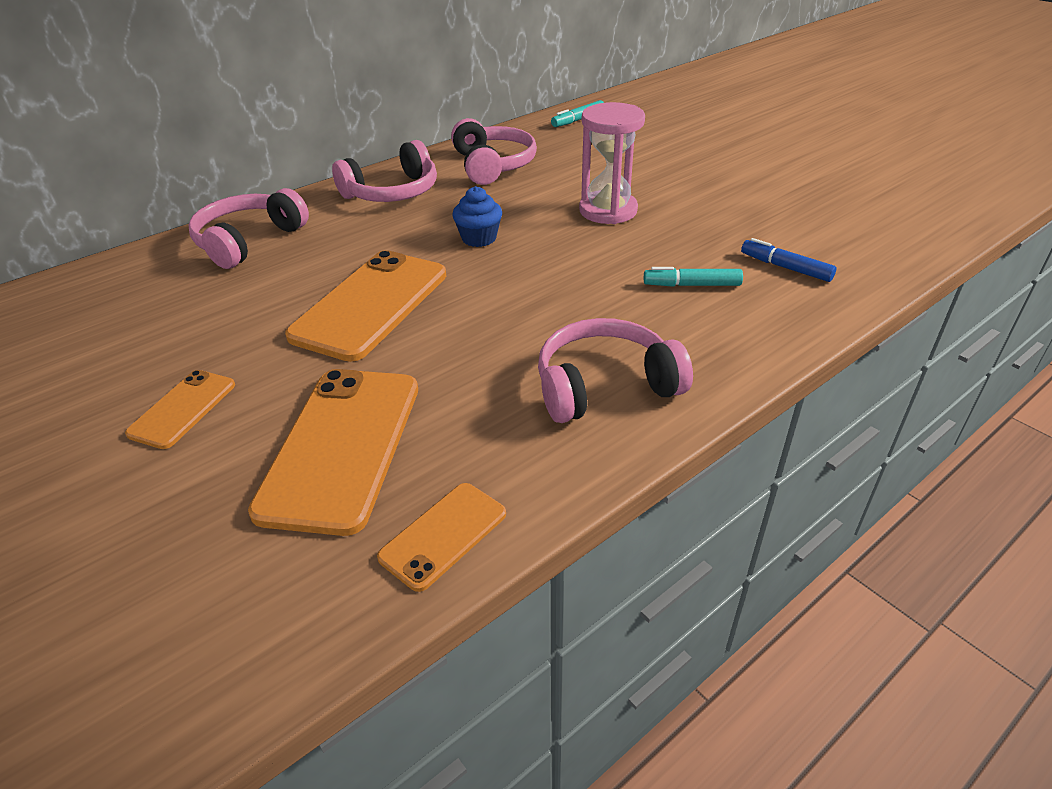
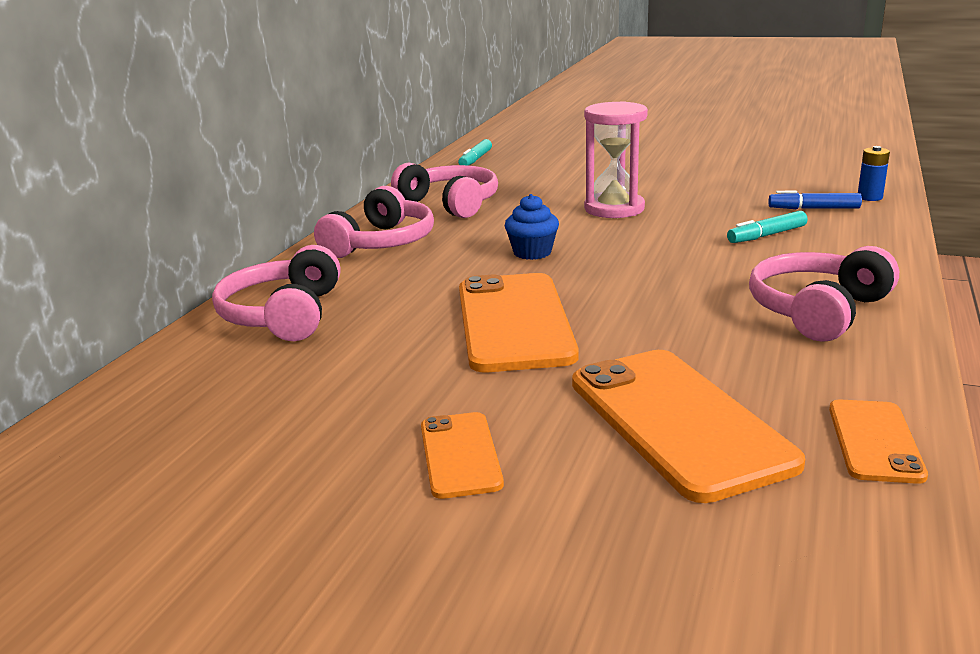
camera: 30 degrees left, 15 degrees down
none -> blue battery [858,146,890,201]

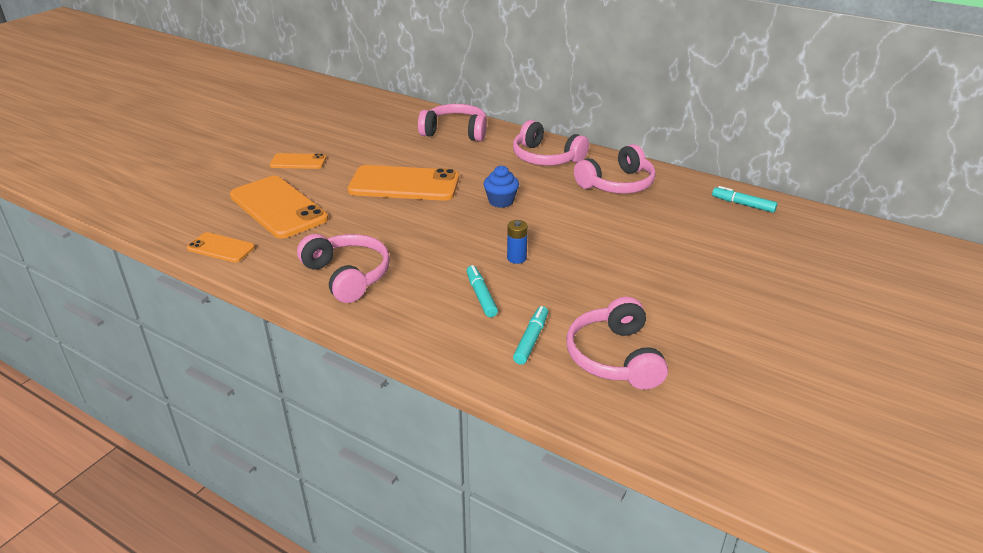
camera: 100 degrees right, 10 degrees up
orange phone [572,350,805,503] -> orange phone turned 60 degrees clockwise [230,176,328,239]
pink hourglass [584,101,648,218] -> none
blue marker [768,191,862,209] -> turquoise marker [513,306,548,365]
blue battery [858,146,890,201] -> blue battery moved to [507,220,528,264]
none -> pink headphones [566,297,668,390]

